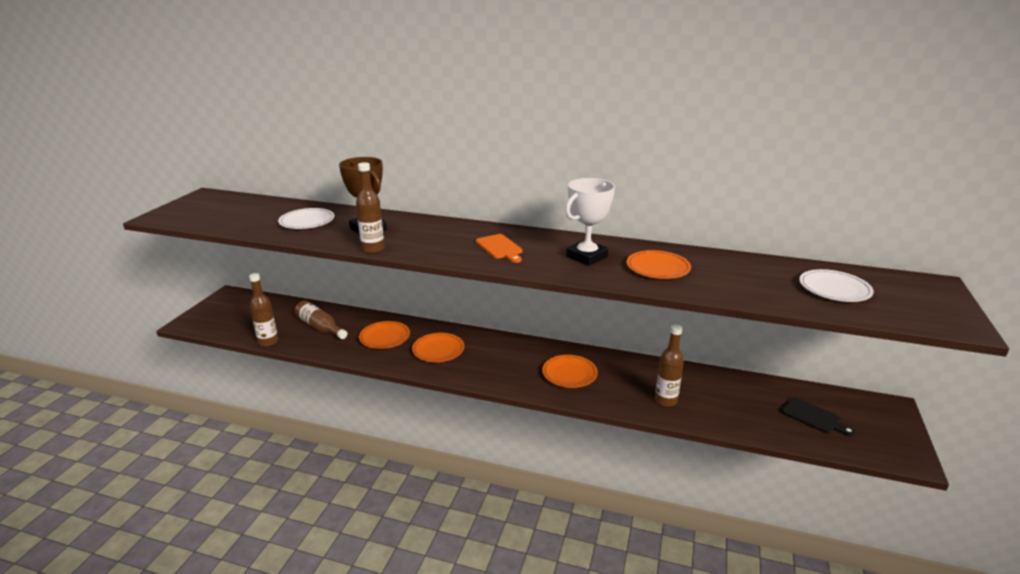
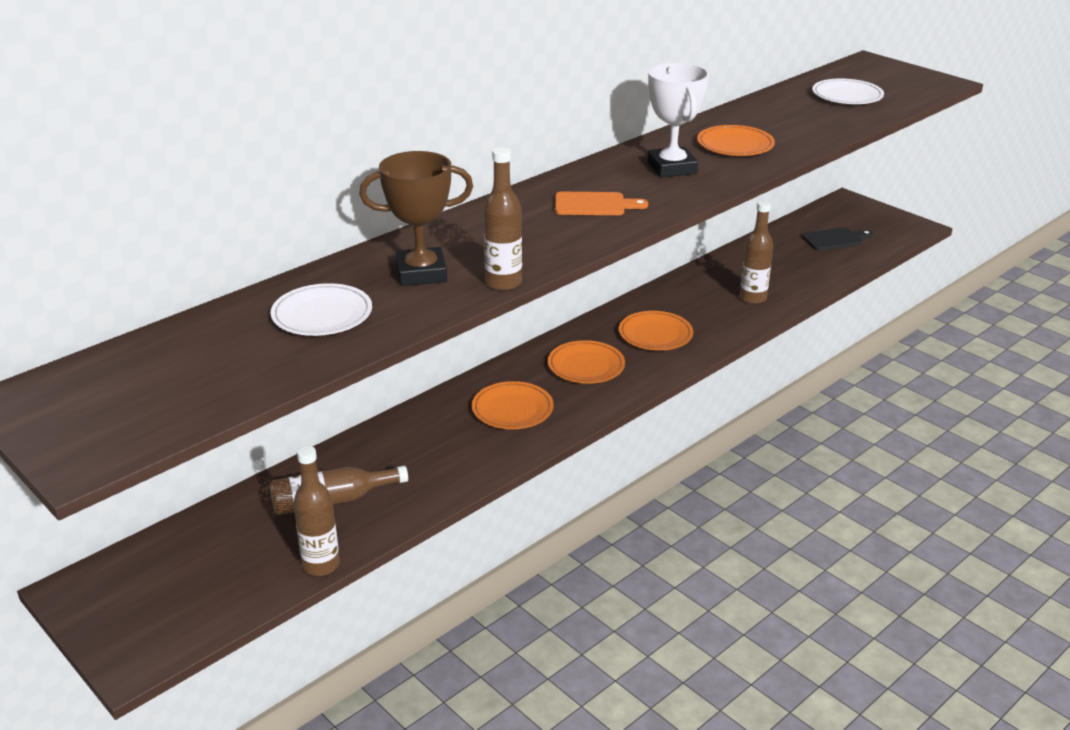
camera: 60 degrees left, 5 degrees up
orange plate [359,321,410,349] -> orange plate moved to [548,340,625,384]

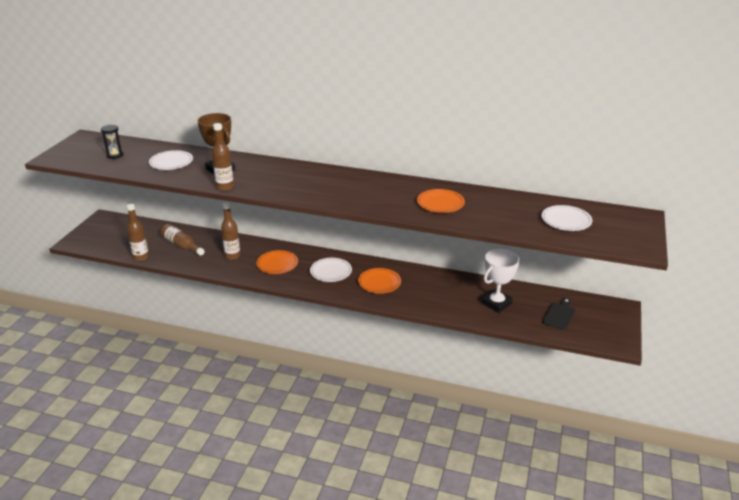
camera: 60 degrees right, 0 degrees up
orange plate [548,340,625,384] -> white plate [310,258,352,282]
orange cutting board [555,192,648,215] -> none
white trophy [648,62,709,178] -> white trophy moved to [482,249,519,313]
brown bottle [740,201,773,304] -> brown bottle moved to [221,202,240,260]
black cutting board [802,227,873,251] -> black cutting board turned 105 degrees counterclockwise [542,298,575,330]
none -> black hourglass [101,125,123,159]

